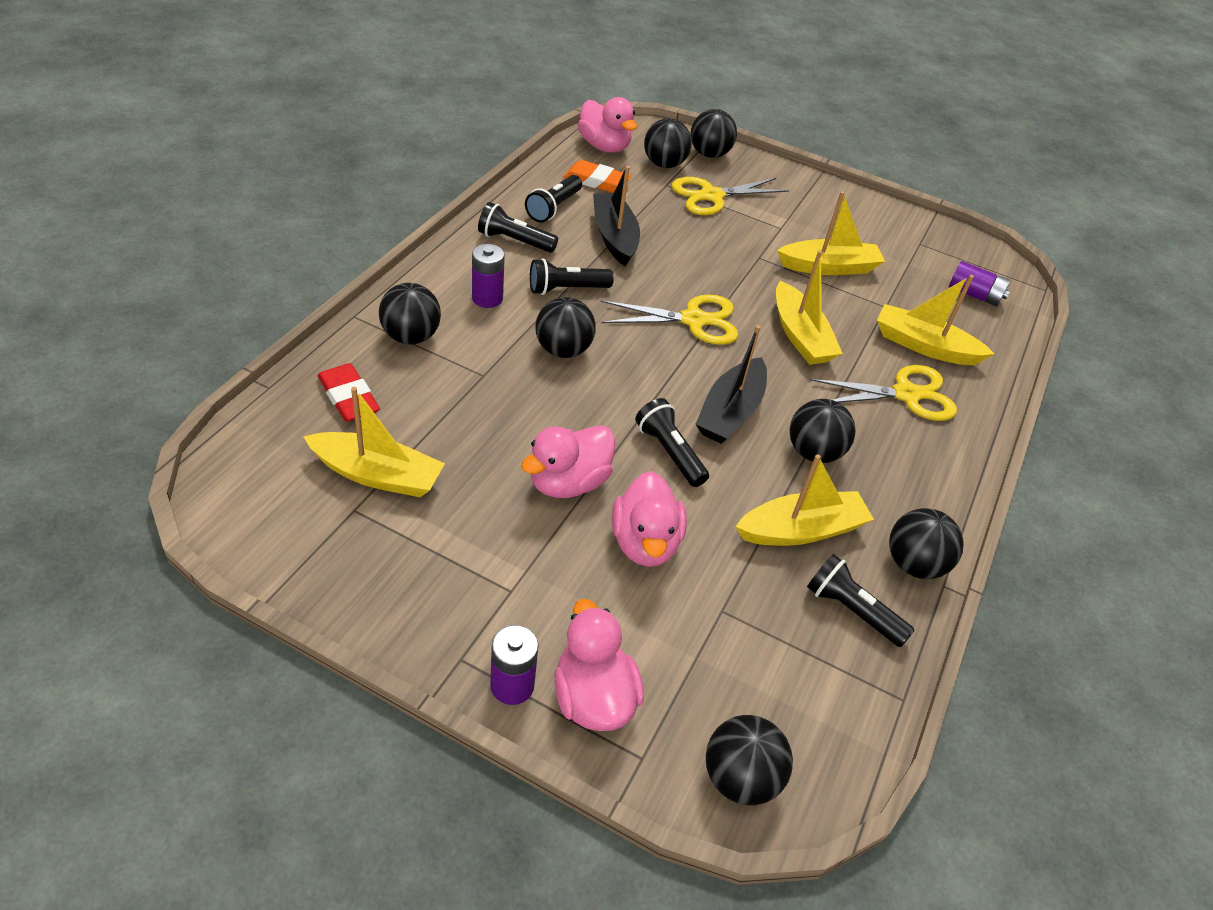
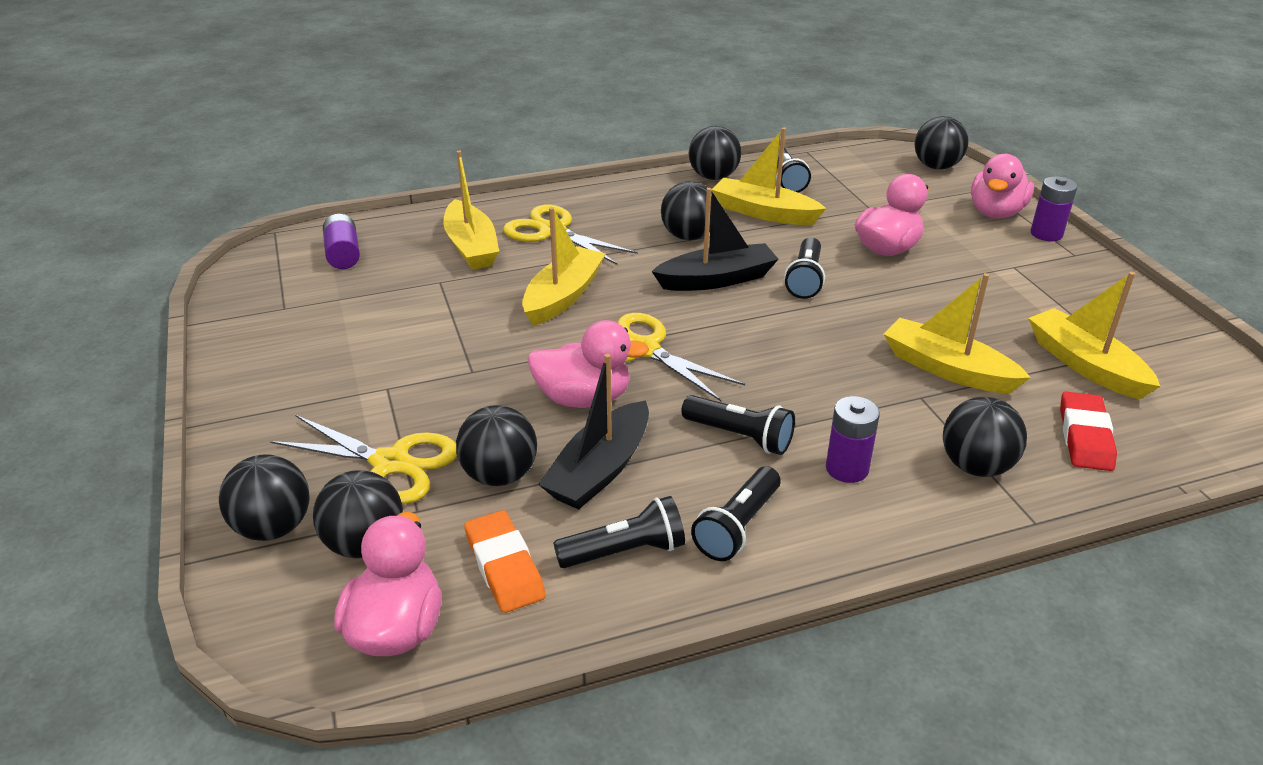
camera: 130 degrees left, 10 degrees down
black flashlight [478,202,558,253] -> black flashlight turned 60 degrees clockwise [691,466,781,561]
pink duck [521,425,615,498] -> pink duck moved to [527,320,649,408]
black ball [535,297,596,358] -> black ball moved to [456,405,537,486]
yellow boat [777,191,885,275] -> yellow boat moved to [883,273,1031,393]

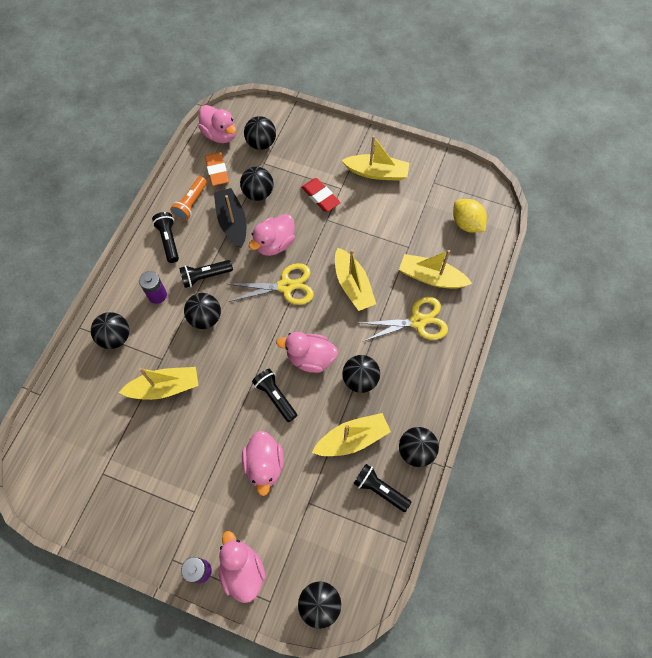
camera: 130 degrees right, 30 degrees up
black ball [219,454,310,541] -> black ball moved to [184,293,221,329]
yellow scissors [270,415,457,504] -> none
purple battery [323,214,360,269] -> yellow lemon [453,199,487,233]
orange eraser [464,510,546,613] -> orange eraser turned 60 degrees clockwise [205,152,229,186]
black flashlight [553,496,685,568] -> orange flashlight [170,176,207,221]
black boat [651,188,779,291] -> pink duck [276,332,338,373]
yellow boat [1028,272,1160,400] -> yellow boat moved to [341,135,409,181]
red eraser [1060,392,1117,471] -> red eraser moved to [301,178,341,212]

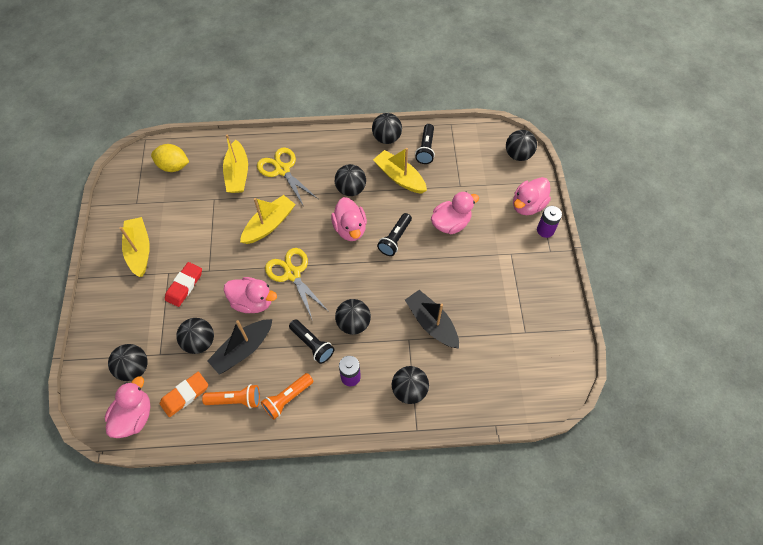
camera: 115 degrees left, 5 degrees down
yellow boat [119,367,199,400] -> black boat [405,290,459,348]
black flashlight [152,212,179,263] -> orange flashlight [261,373,314,420]
yellow lemon [453,199,487,233] -> yellow lemon turned 75 degrees clockwise [151,144,189,172]

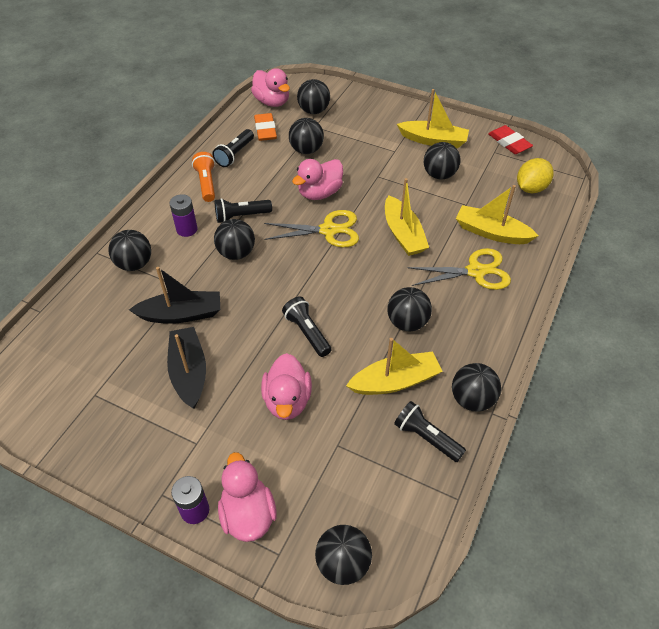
camera: 120 degrees right, 10 degrees down
red eraser [165,262,202,307] -> red eraser moved to [488,125,533,154]
orange flashlight [202,384,260,409] -> black flashlight [212,129,254,167]
black boat [207,319,272,374] -> black boat moved to [167,327,206,409]
pink duck [331,197,367,241] -> none
none -> black ball [424,142,461,180]

